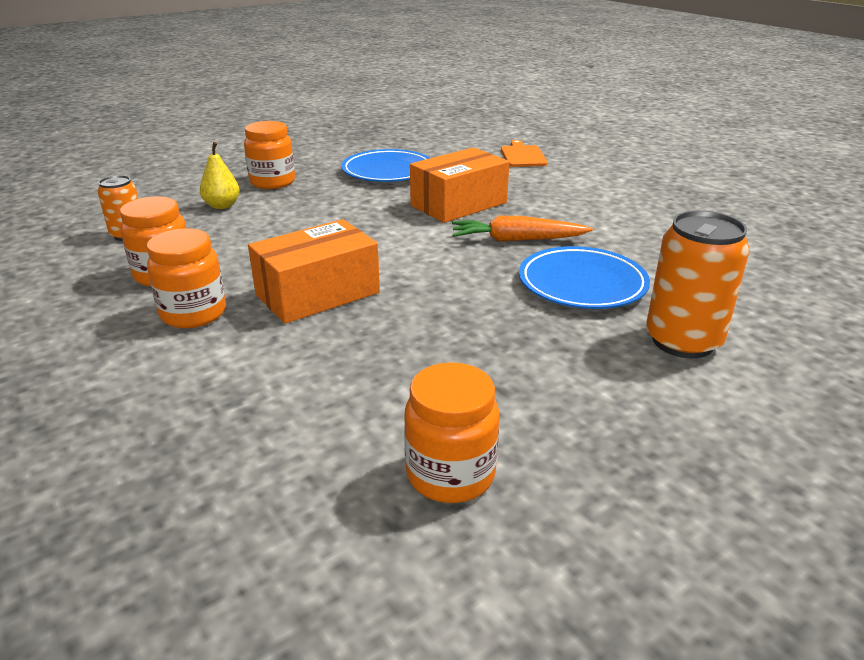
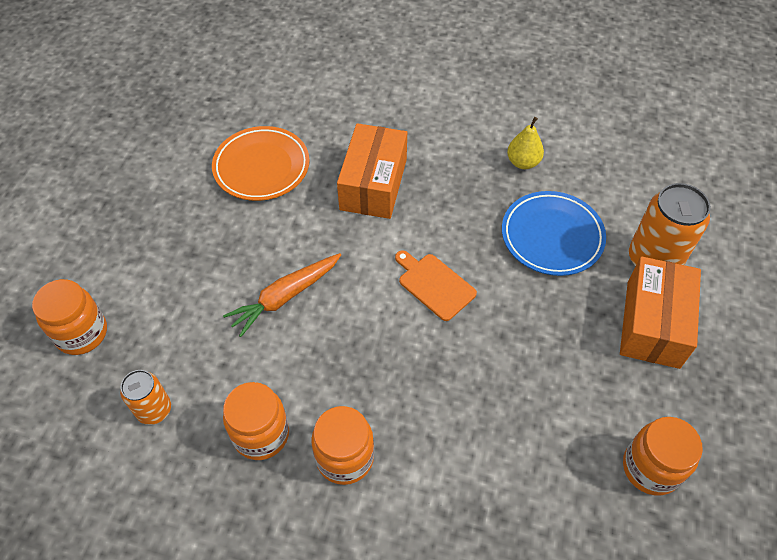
camera: 40 degrees left, 25 degrees up
yellow pear [200,142,240,209] -> yellow pear moved to [507,117,544,169]
orange jar [244,121,295,189] -> orange jar moved to [32,279,107,355]
orange box [248,219,380,324] -> orange box moved to [620,256,701,369]
blue plate [341,149,430,182] -> orange plate [212,126,309,201]
orange carrot [452,216,593,242] -> orange carrot moved to [223,253,341,337]
orange cutting board [501,140,548,167] -> orange cutting board moved to [395,250,477,321]

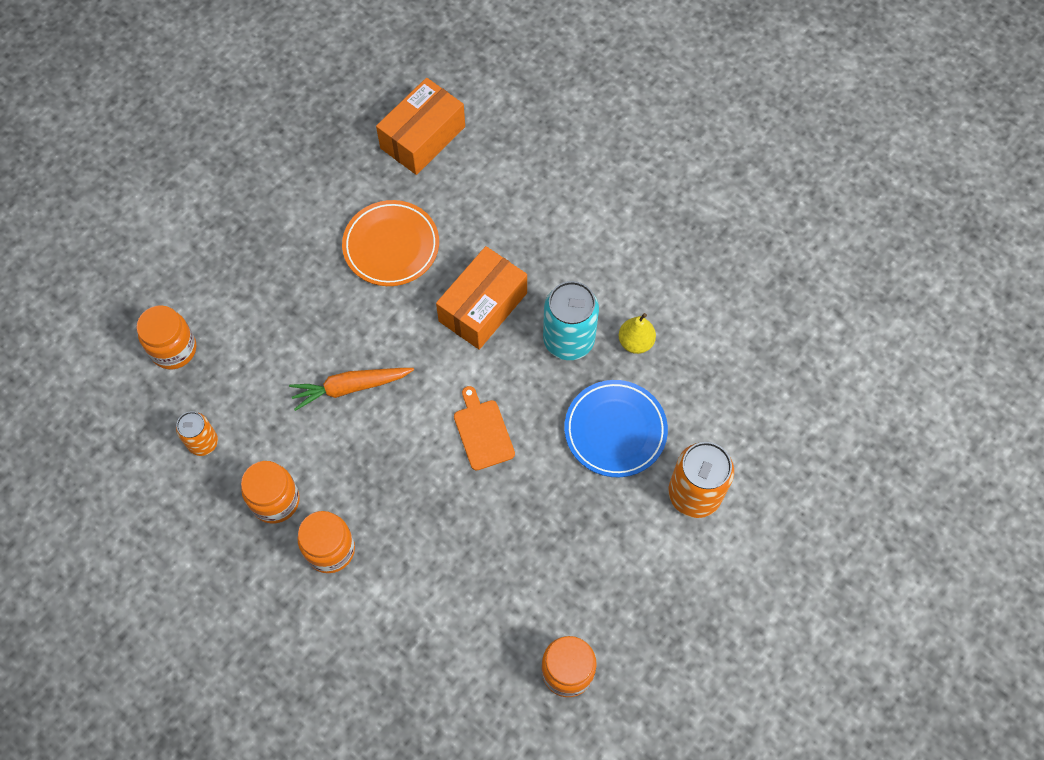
camera: 25 degrees right, 10 degrees up
orange box [620,256,701,369] -> orange box moved to [376,78,465,175]
none -> turquoise can [543,281,599,360]

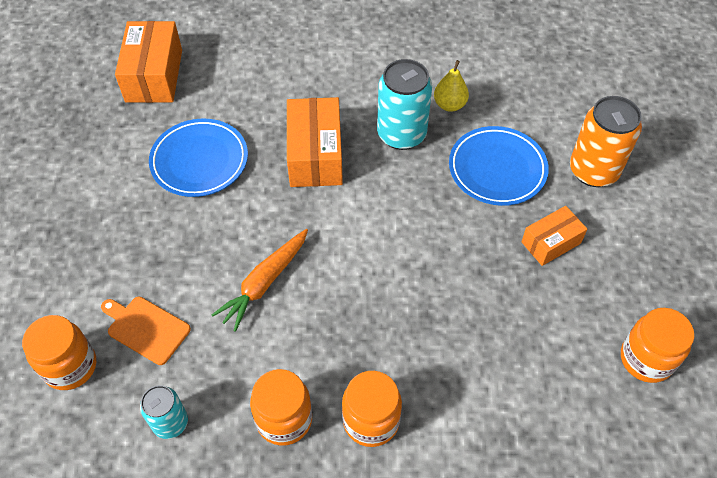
camera: 40 degrees left, 10 degrees down
orange can [176,411,218,456] -> turquoise can [140,385,188,439]
orange plate [342,200,439,286] -> blue plate [149,118,248,197]
orange cutting board [454,386,515,471] -> orange cutting board moved to [101,297,191,365]
none -> orange box [521,206,587,266]

